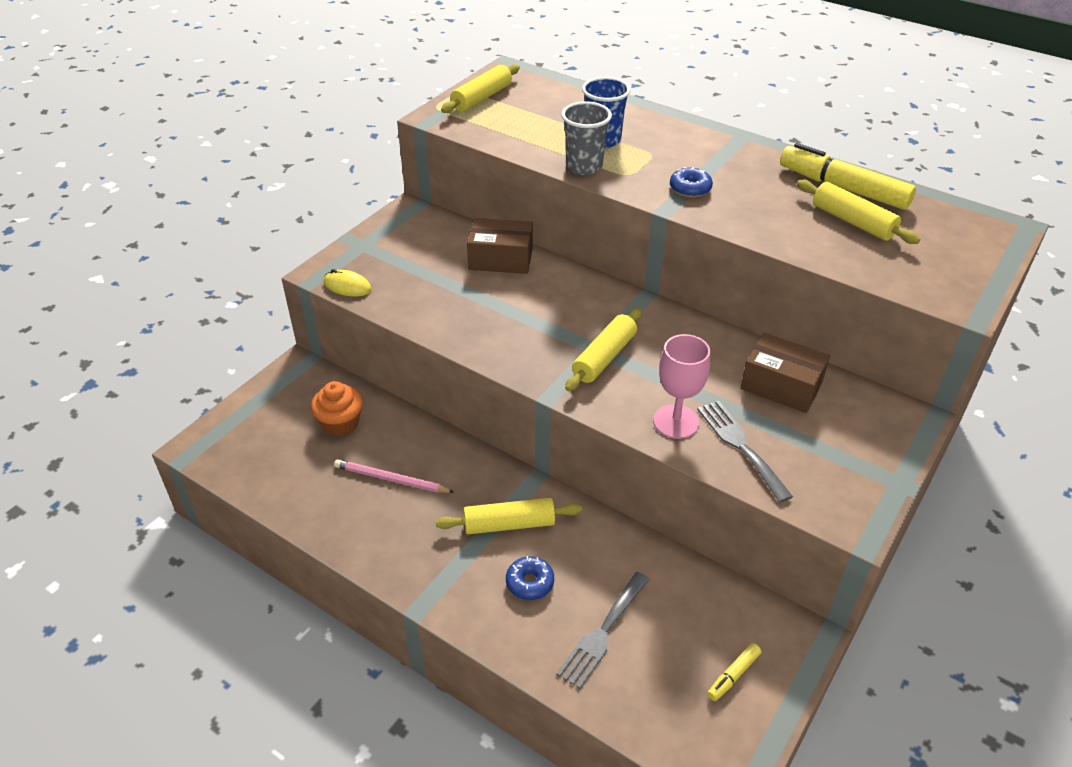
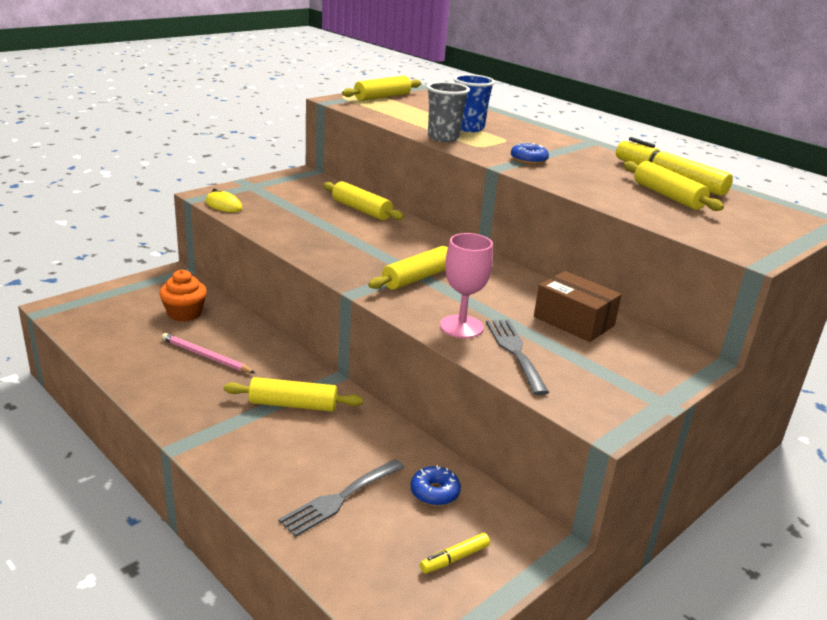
camera: 10 degrees right, 15 degrees down
brown box [467,218,533,274] -> yellow rolling pin [323,181,404,220]
blue donut [506,556,554,600] -> blue donut moved to [411,465,461,506]

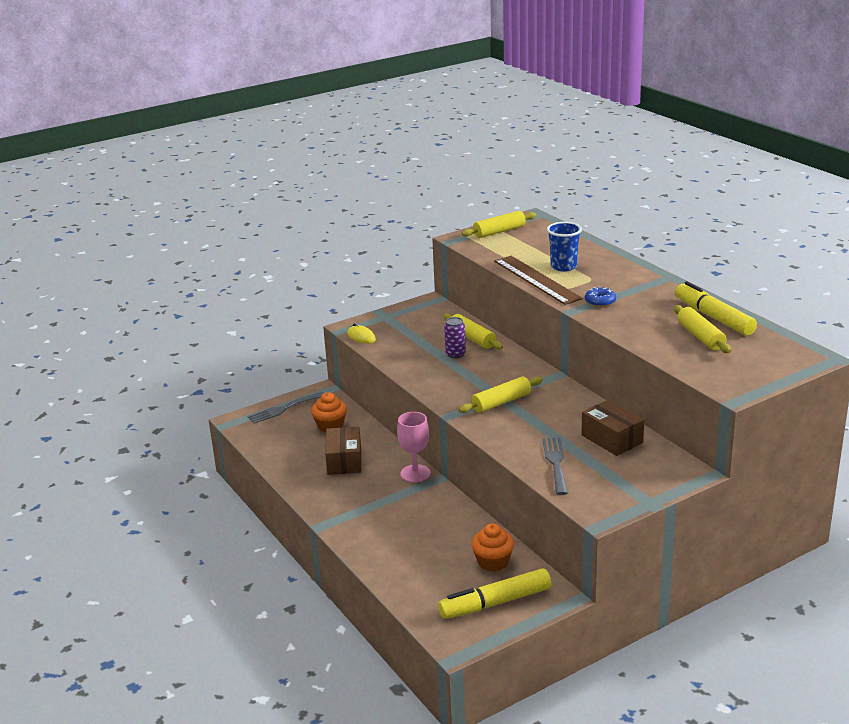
camera: 15 degrees right, 0 degrees up
pink pencil [162,333,255,373] -> brown box [325,427,361,475]
yellow rolling pin [224,377,363,412] -> none
grey fork [278,459,405,537] -> grey fork moved to [248,392,324,424]
blue donut [411,465,461,506] -> orange cupcake [471,523,514,572]
yellow marker [420,533,490,574] -> yellow marker [438,568,551,619], size x2.22
grey cup [427,82,470,142] -> brown ruler [494,256,583,305]
pink goblet [440,233,493,338] -> pink goblet moved to [397,412,431,483]
none -> purple can [444,317,466,358]

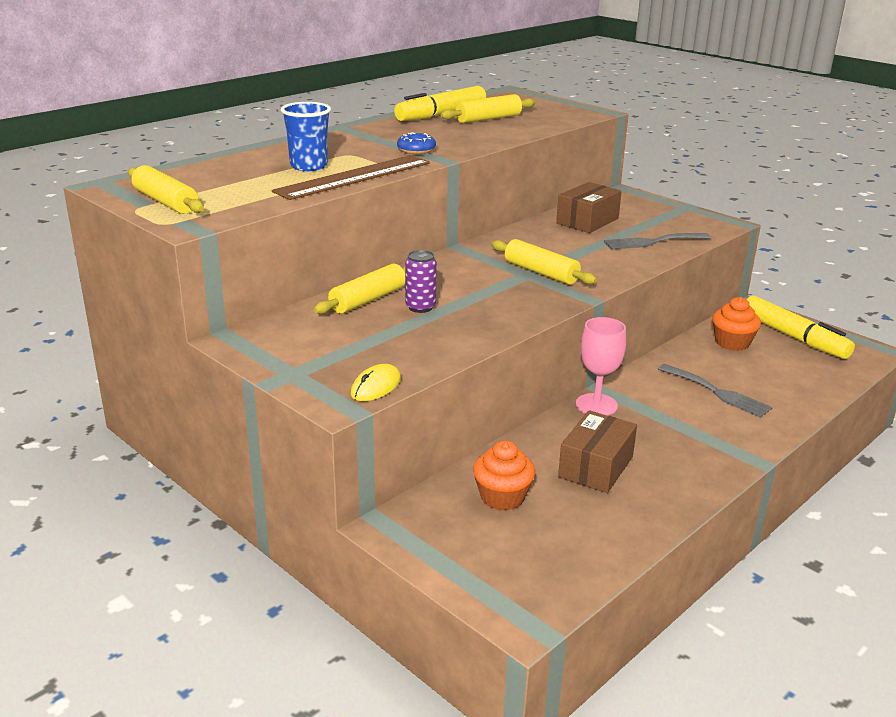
camera: 105 degrees left, 0 degrees up
grey fork [248,392,324,424] -> grey fork moved to [658,364,773,418]
brown box [325,427,361,475] -> brown box turned 45 degrees counterclockwise [558,410,637,493]

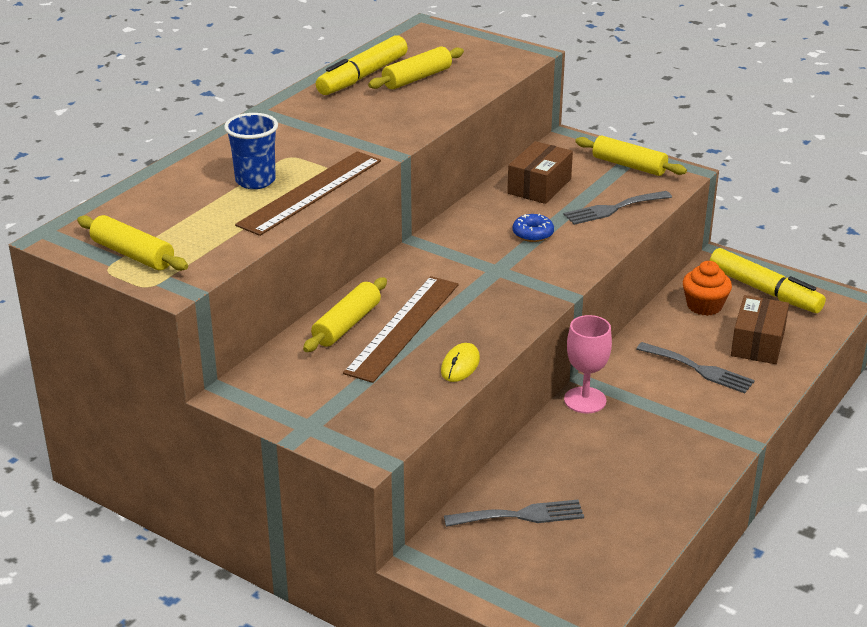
camera: 10 degrees left, 5 degrees up
yellow mouse [351,364,401,401] -> yellow mouse moved to [441,343,480,382]
blue donut [397,132,436,154] -> blue donut moved to [513,214,554,242]
purple can [405,250,437,313] -> brown ruler [343,276,459,383]
orange cupcake [473,441,535,511] -> grey fork [444,500,584,527]
yellow rolling pin [491,239,597,285] -> yellow rolling pin moved to [575,136,687,176]
brown box [558,410,637,493] -> brown box moved to [731,295,789,364]

